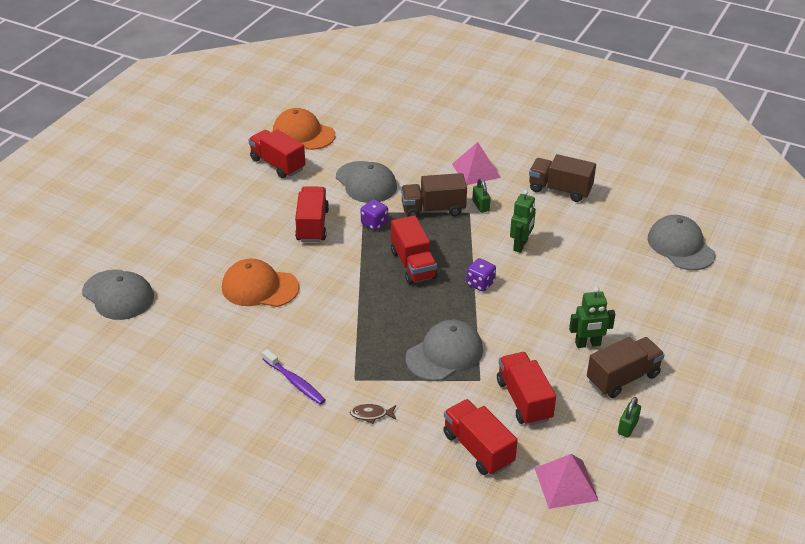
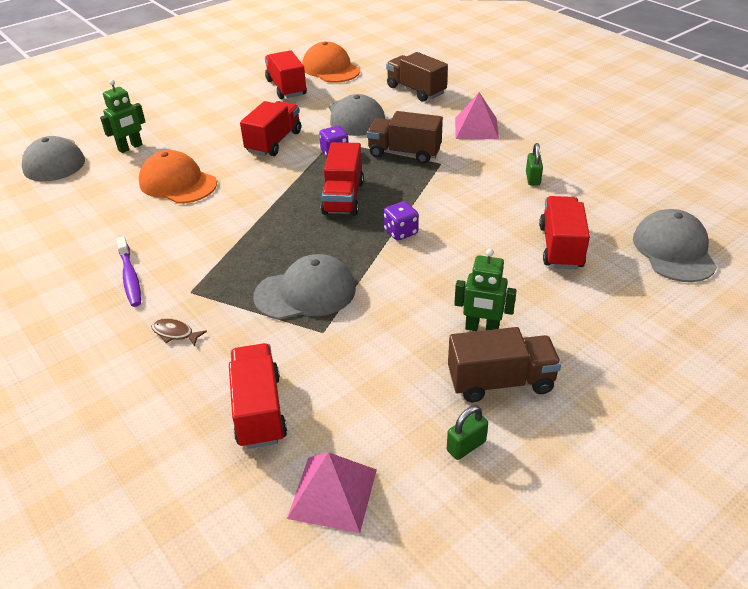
camera: 25 degrees right, 0 degrees up
green padlock [472,178,490,213] -> green padlock moved to [526,143,543,185]
red truck [497,352,556,426] -> red truck moved to [539,196,590,269]
green robot [510,190,536,253] -> green robot moved to [100,79,145,153]
brown truck [529,154,596,202] -> brown truck moved to [386,52,448,102]

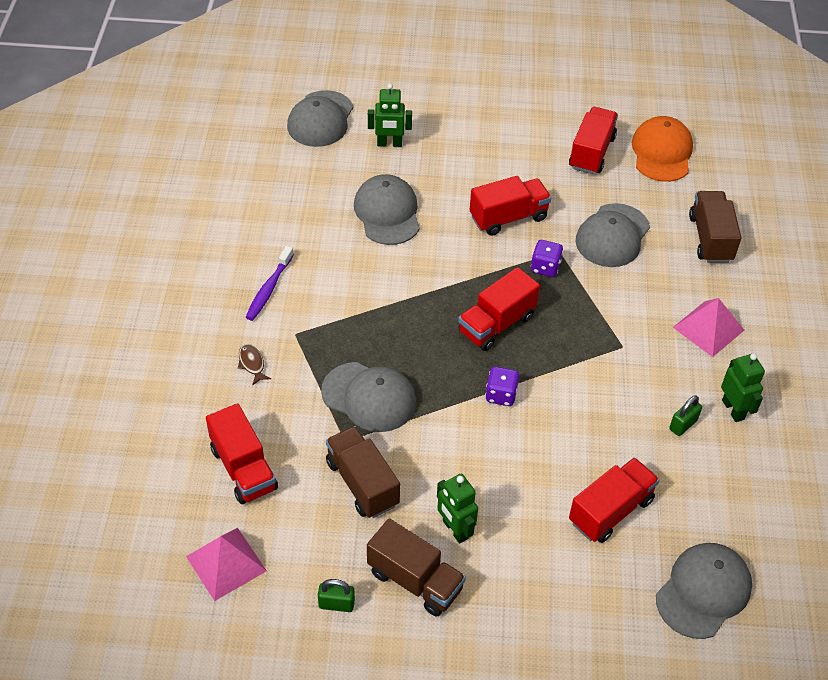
camera: 40 degrees right, 10 degrees up
orange cap [139,150,217,204] -> grey cap [354,174,420,245]
red truck [229,343,287,449] -> red truck turned 120 degrees clockwise [206,403,278,504]
brown truck [367,111,443,164] -> brown truck moved to [326,426,400,518]
none -> green robot [721,353,765,422]

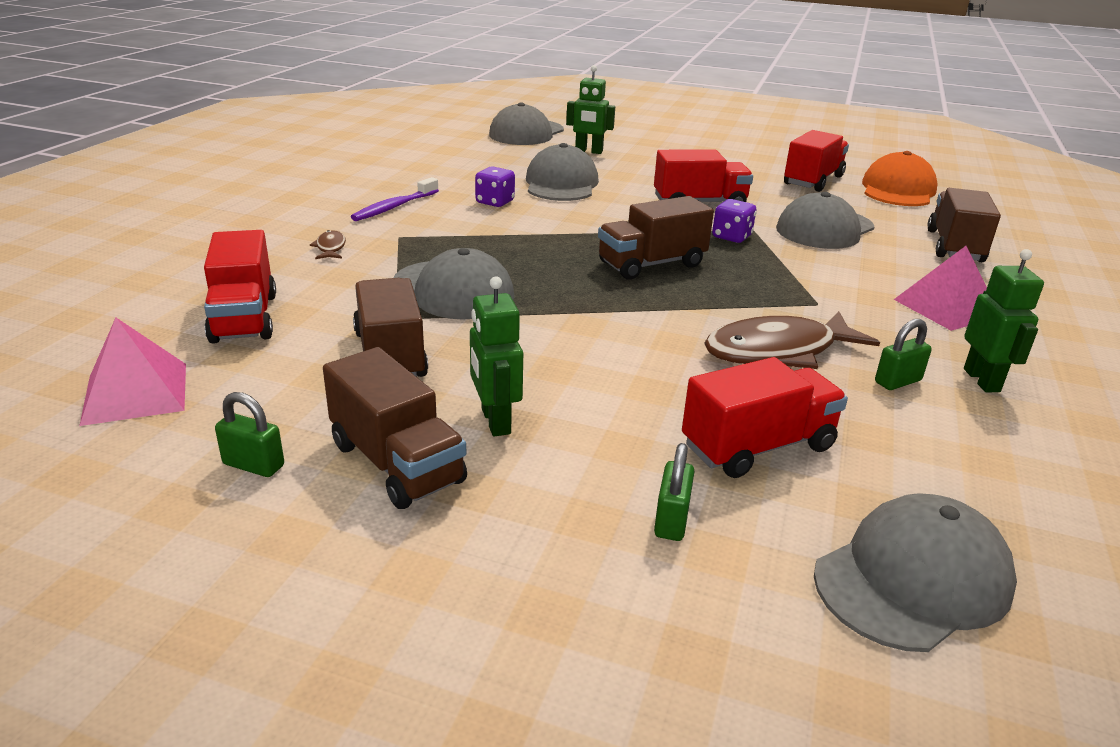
camera: 15 degrees right, 20 degrees down
red truck [458,267,540,351] -> brown truck [598,196,714,280]
purple dice [485,367,519,406] -> purple dice moved to [475,166,515,207]
none -> green padlock [654,443,694,541]
none -> brown fish [704,311,880,369]

